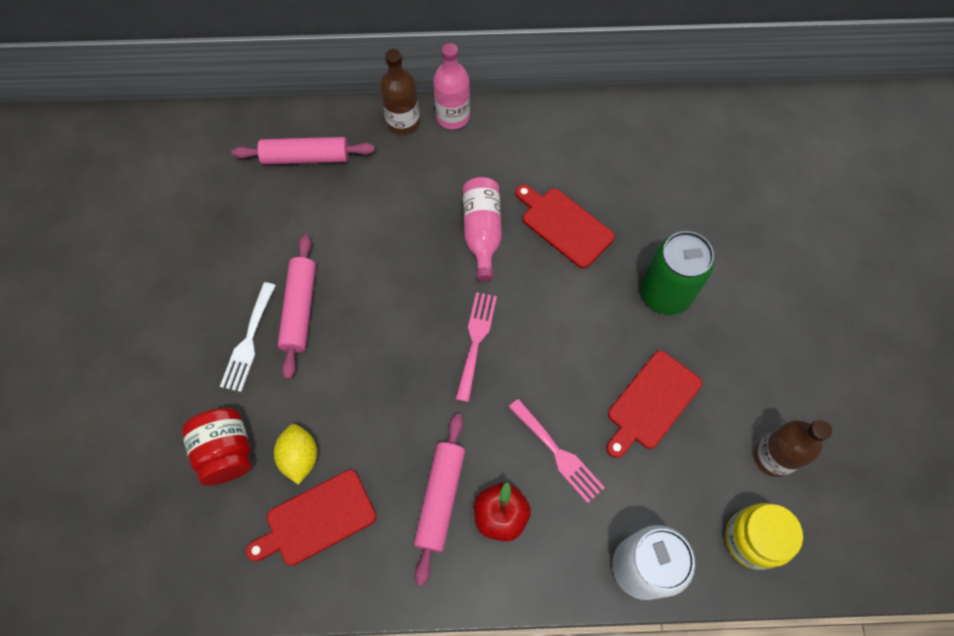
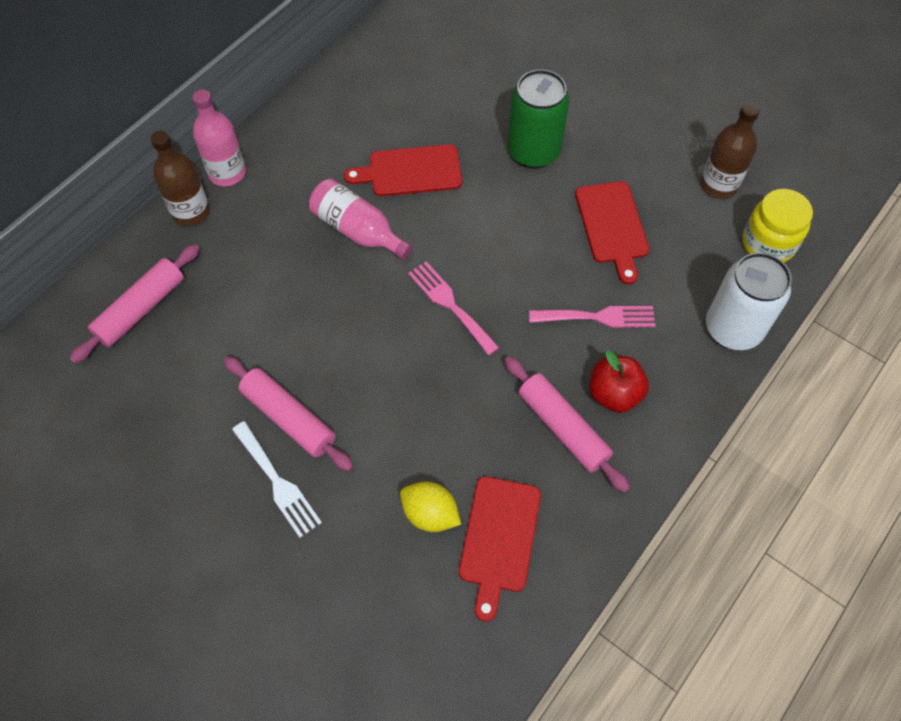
camera: 50 degrees left, 5 degrees down
red jar [182,408,252,486] -> none

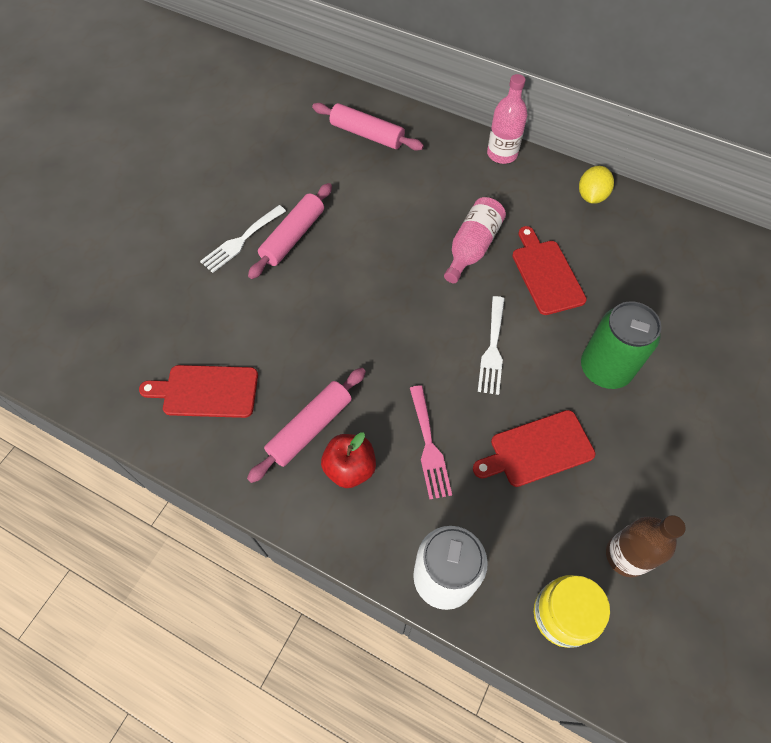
camera: 80 degrees right, 0 degrees up
brown bottle [151,130,210,226] -> none
yellow lemon [400,482,461,532] -> yellow lemon moved to [579,166,614,204]
pink fork [408,262,500,356] -> none
none -> white fork [478,296,505,395]

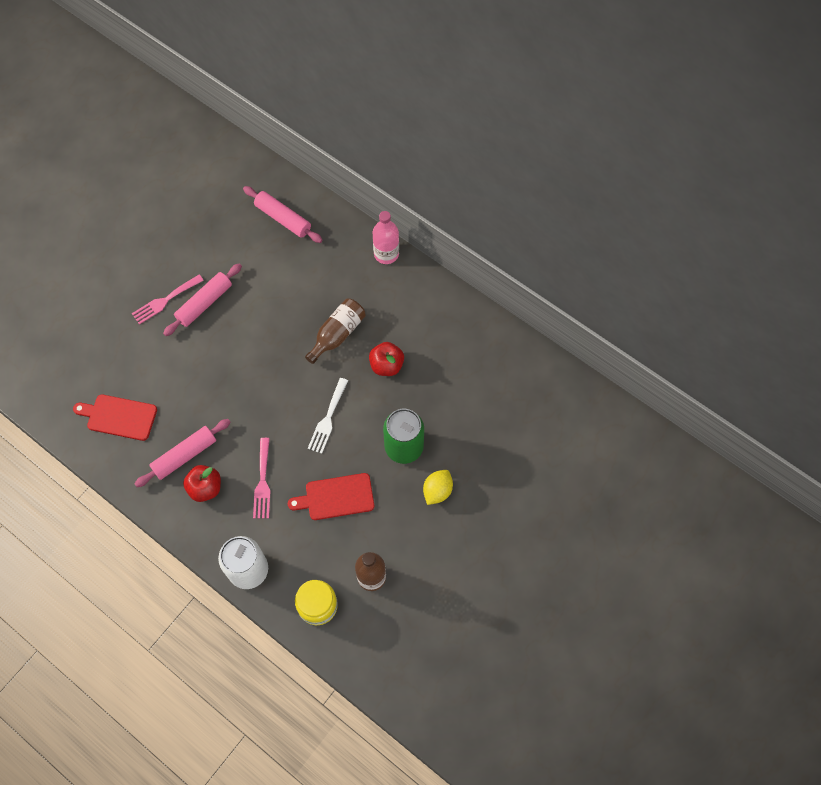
camera: 10 degrees right, 5 degrees up
white fork [200,205,286,273] -> pink fork [132,274,204,325]
pink bottle [444,197,506,283] -> brown bottle [305,299,366,364]
red cutting board [512,226,587,315] -> red apple [369,342,404,376]
yellow lemon [579,166,614,204] -> yellow lemon moved to [423,470,453,505]

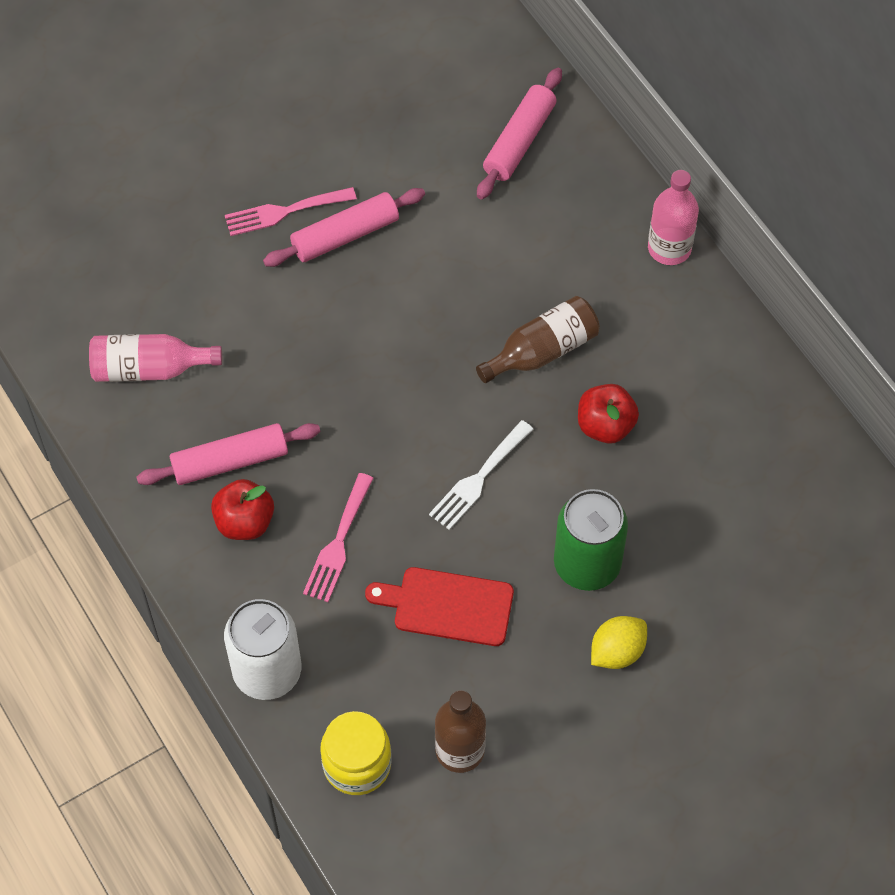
camera: 20 degrees right, 5 degrees down
red cutting board [73,394,157,441] -> pink bottle [89,334,222,382]
pink rolling pin [243,186,323,243] -> pink rolling pin turned 60 degrees clockwise [477,68,562,199]

